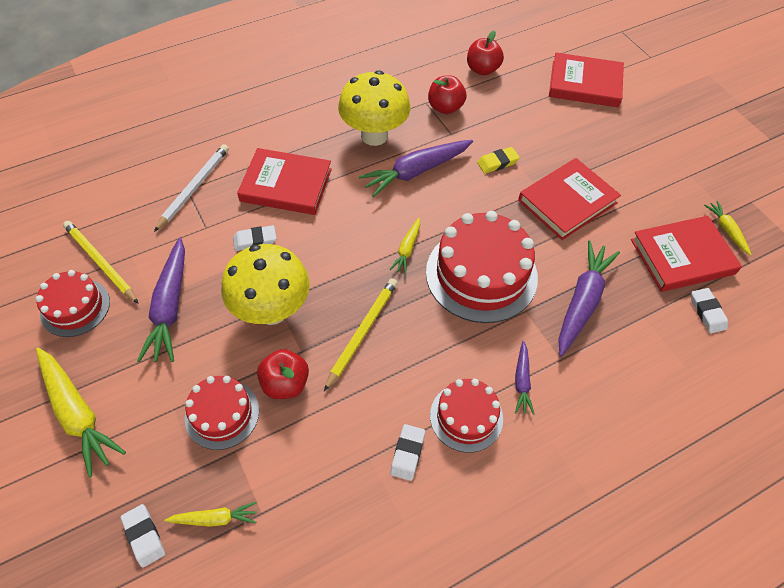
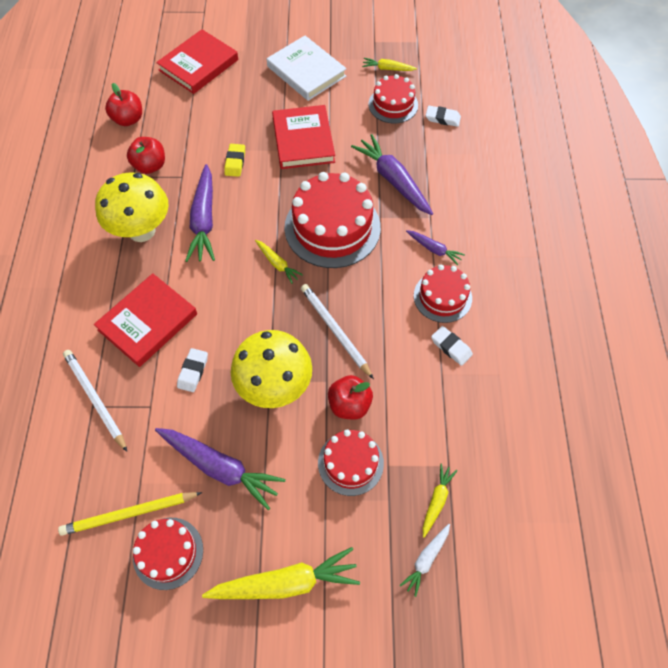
camera: 60 degrees left, 5 degrees up
white eraser [121,504,165,567] -> white carrot [400,524,450,597]
yellow pencil [324,278,398,391] -> white pencil [301,284,374,379]
red book [631,216,742,292] -> red cake [368,74,418,124]
none -> white book [267,36,347,101]

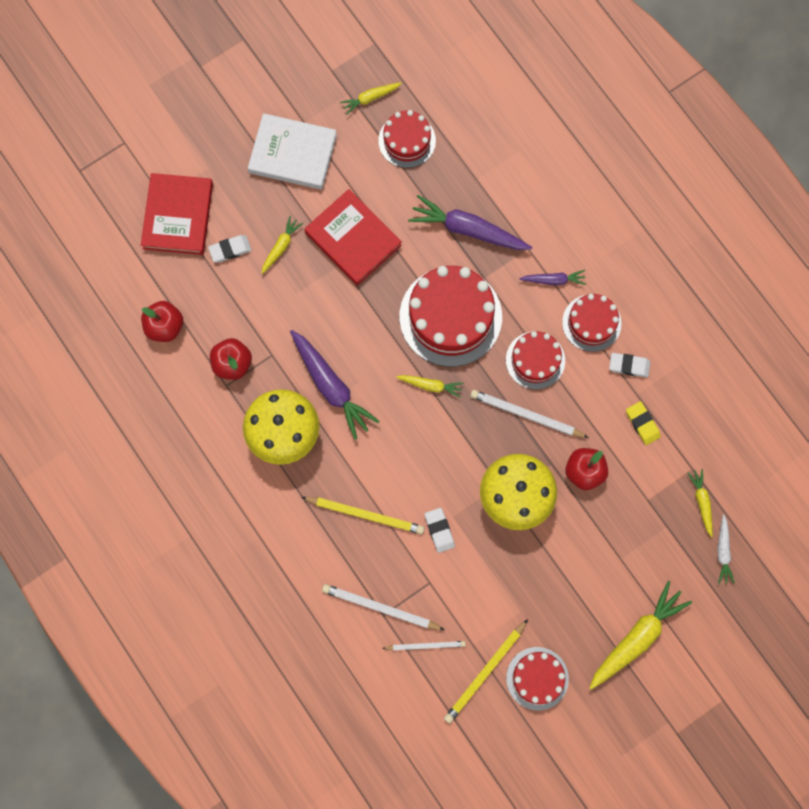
camera: 35 degrees left, 15 degrees up
red book [94,273,197,367] -> yellow pencil [301,497,425,534]
purple carrot [155,428,286,510] -> none
yellow eraser [224,144,245,177] -> yellow eraser moved to [626,401,661,445]
red cake [318,429,384,496] -> red cake moved to [506,331,565,389]
white eraser [426,106,461,127] -> white eraser moved to [208,235,252,262]
none -> yellow carrot [261,216,303,274]
none -> white pencil [382,641,466,651]

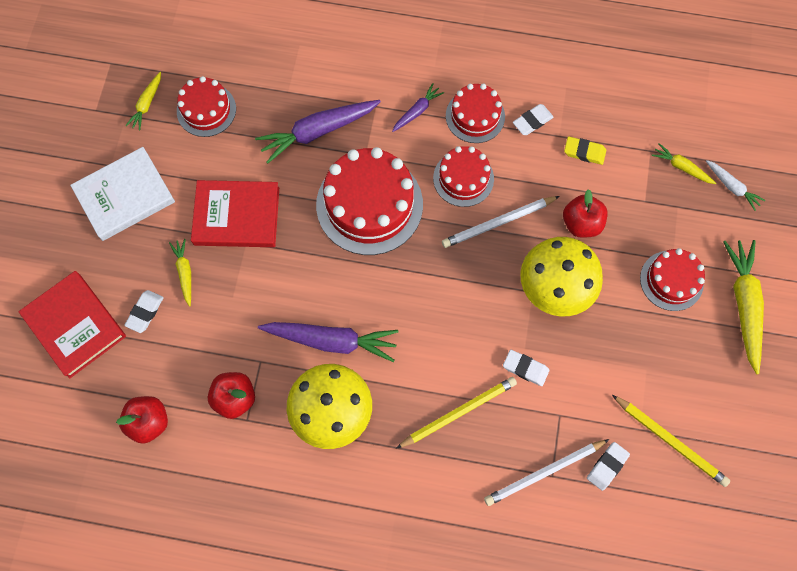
camera: 45 degrees left, 5 degrees down
white pencil [382,641,466,651] -> white eraser [587,442,630,491]
yellow carrot [396,375,464,398] -> none
yellow pencil [444,619,528,724] -> yellow pencil turned 45 degrees counterclockwise [612,395,730,487]
red cake [506,647,569,711] -> red cake moved to [640,248,705,311]

